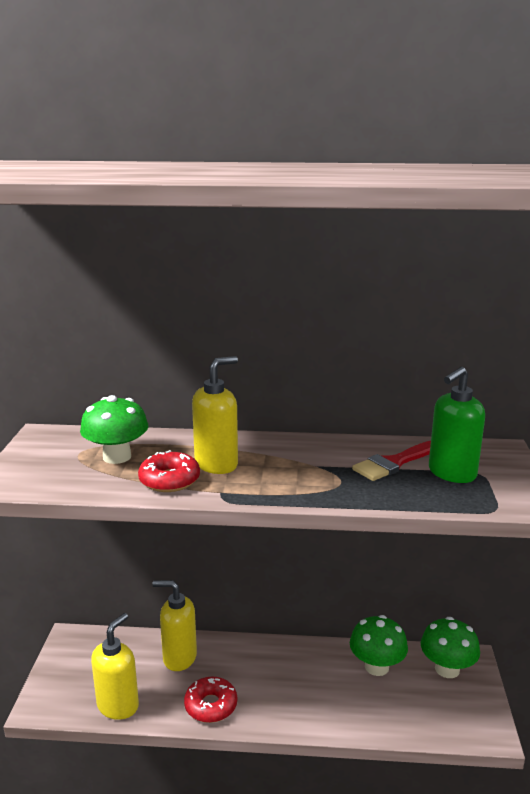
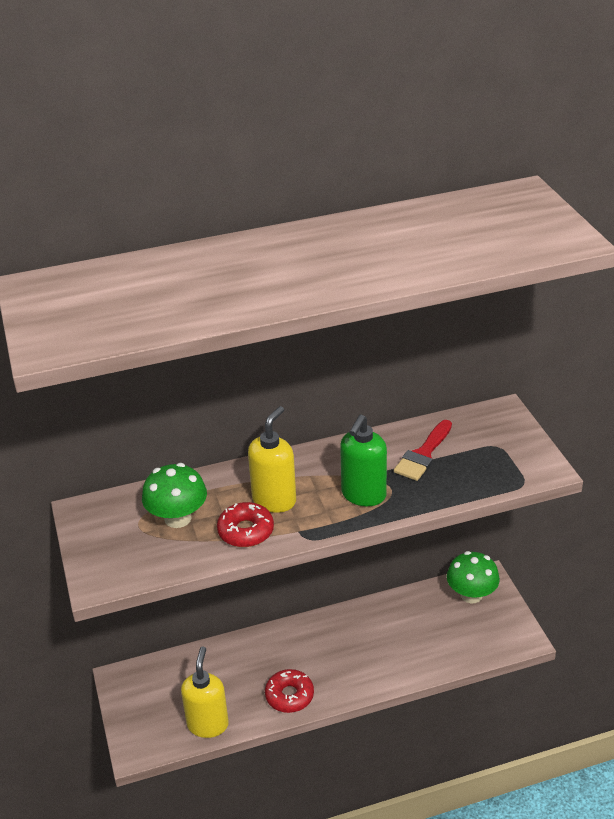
camera: 20 degrees left, 15 degrees up
yellow soap dispenser [152,580,197,671] -> none
green mushroom [350,615,408,676] -> none
green soap dispenser [429,367,485,483] -> green soap dispenser moved to [340,415,387,506]

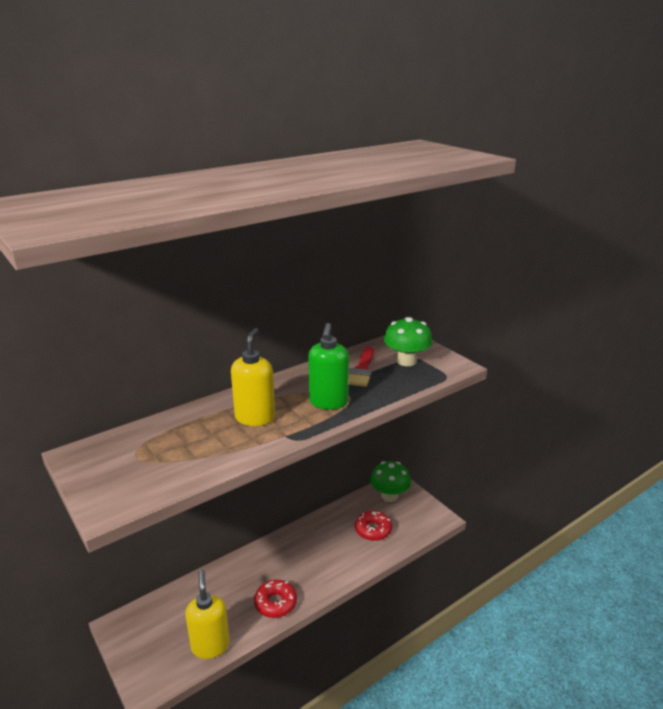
camera: 20 degrees left, 10 degrees down
green mushroom [142,463,207,528] -> green mushroom moved to [384,317,433,366]
red donut [217,502,274,547] -> red donut moved to [355,511,392,541]

